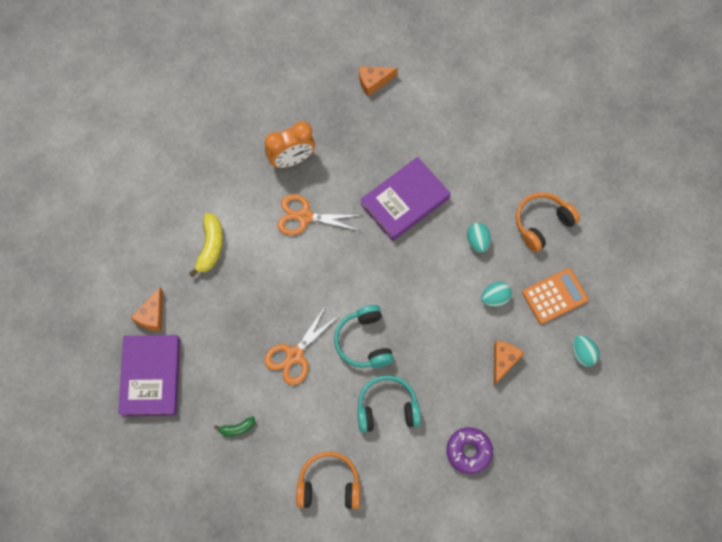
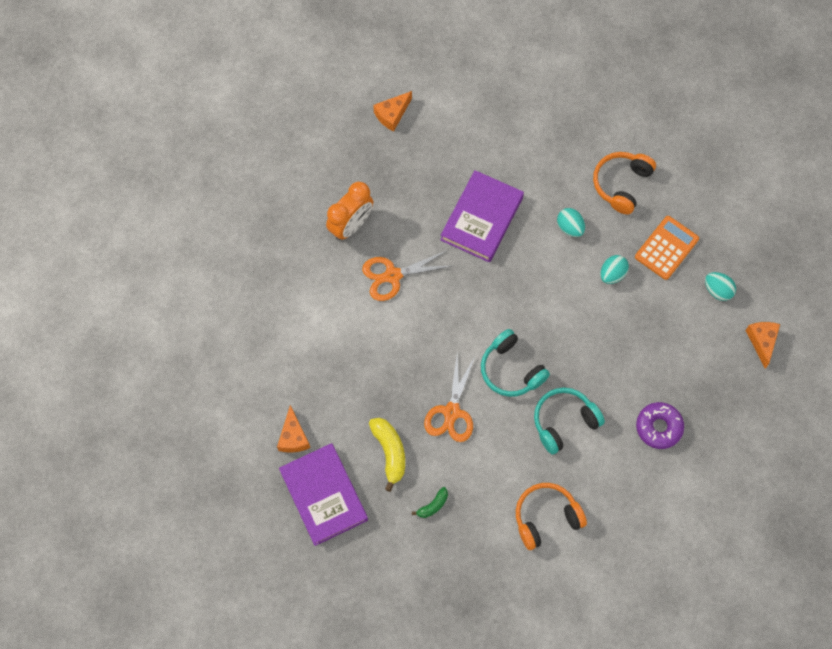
camera: 25 degrees left, 0 degrees up
yellow banana [189,213,223,277] -> yellow banana moved to [369,418,405,492]
orange cheese [494,341,524,386] -> orange cheese moved to [745,322,780,369]

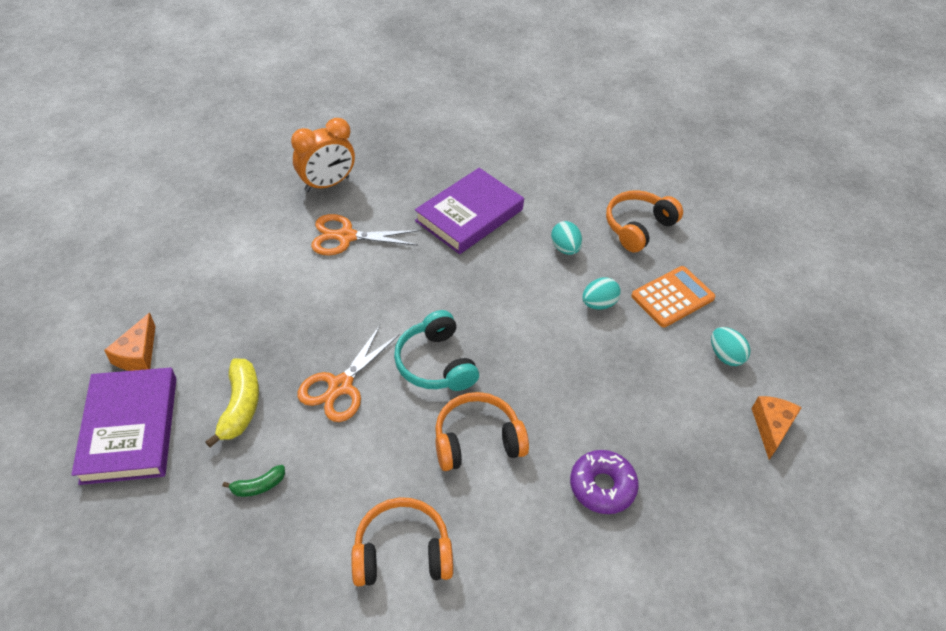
camera: 15 degrees right, 20 degrees down
orange cheese [373,91,412,132] -> none
turquoise headphones [534,387,605,455] -> orange headphones [435,392,529,471]

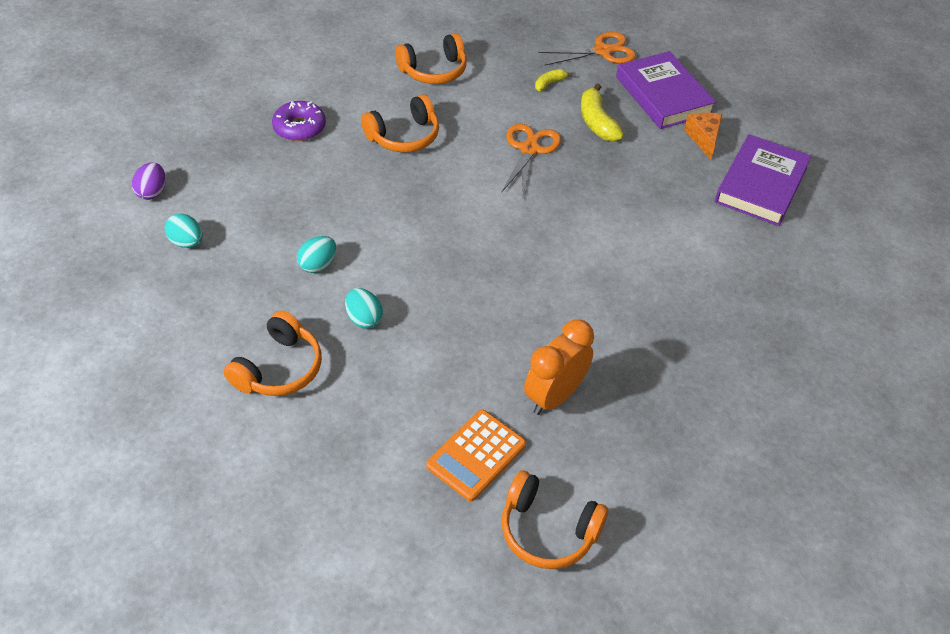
camera: 165 degrees right, 0 degrees up
green banana [222,465,285,497] -> yellow banana [535,69,572,91]
orange clock [291,118,355,192] -> orange clock moved to [524,320,594,415]
orange scissors [311,214,419,255] -> orange scissors moved to [539,32,636,65]
turquoise headphones [394,310,479,391] -> none
purple book [415,168,524,254] -> purple book moved to [715,134,812,226]
orange calculator [631,266,715,327] -> orange calculator moved to [426,409,526,501]
orange cheese [751,396,802,460] -> purple egg [132,162,166,200]
none -> orange headphones [502,470,609,569]

